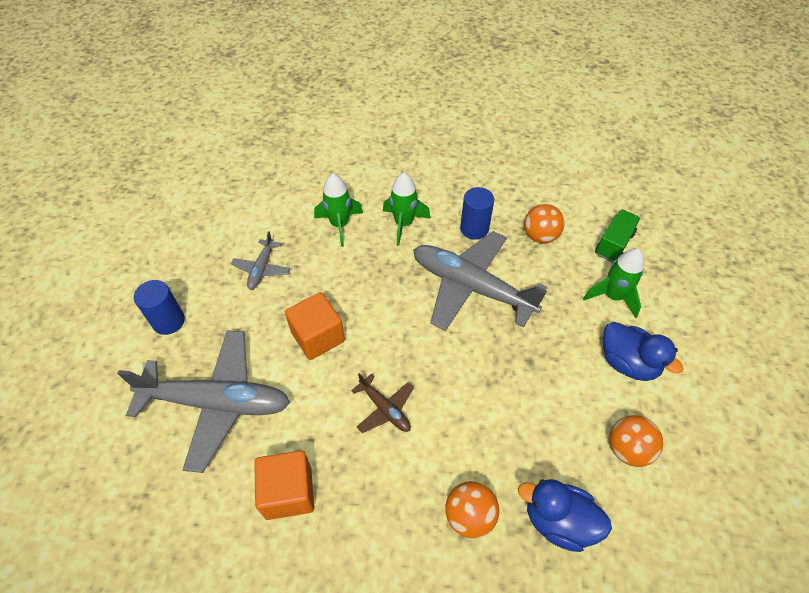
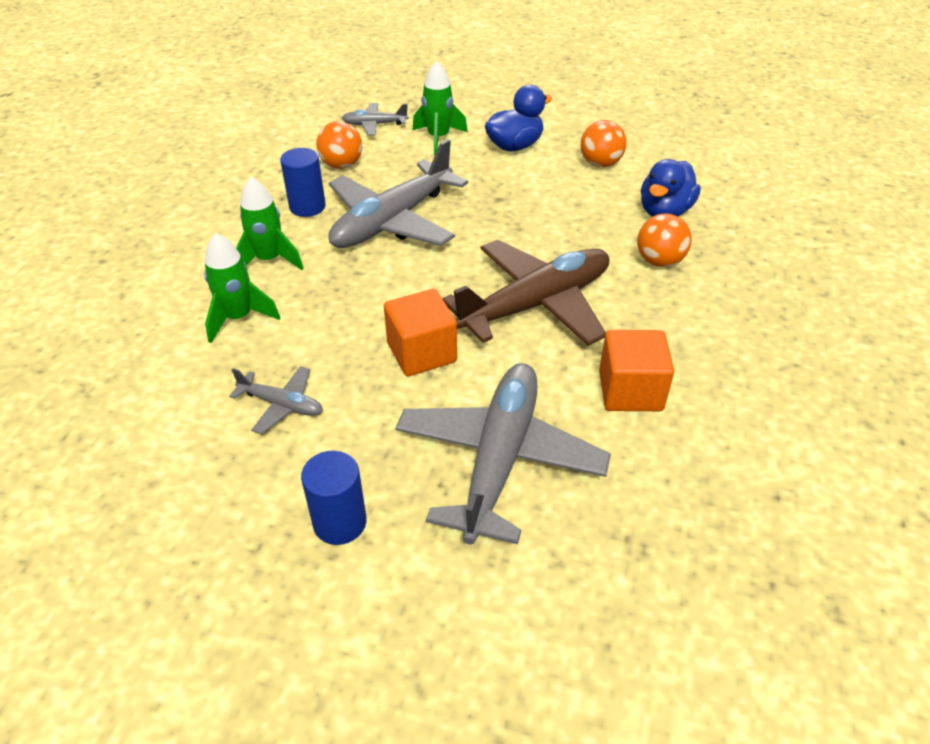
camera: 80 degrees left, 10 degrees down
brown plane [351,373,414,433] -> brown plane [442,240,609,346], size x2.15
green truck [595,210,640,262] -> grey plane [342,103,408,135]

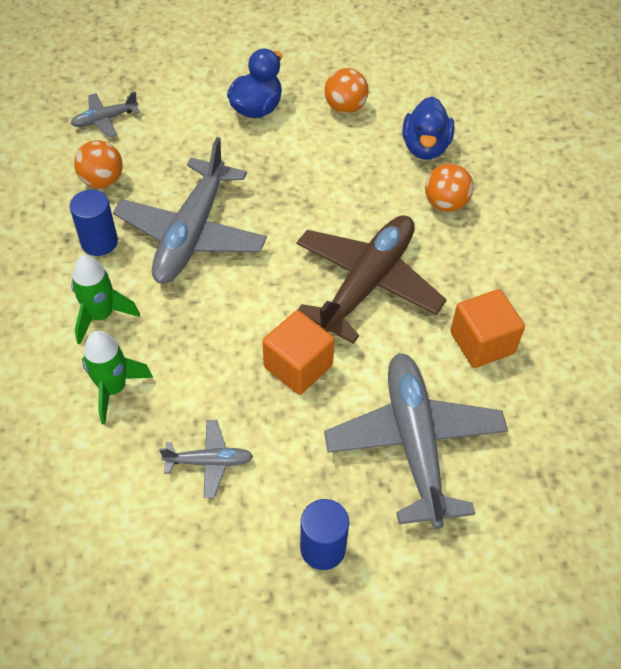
camera: 25 degrees left, 10 degrees up
green rocket [413,61,468,155] -> none

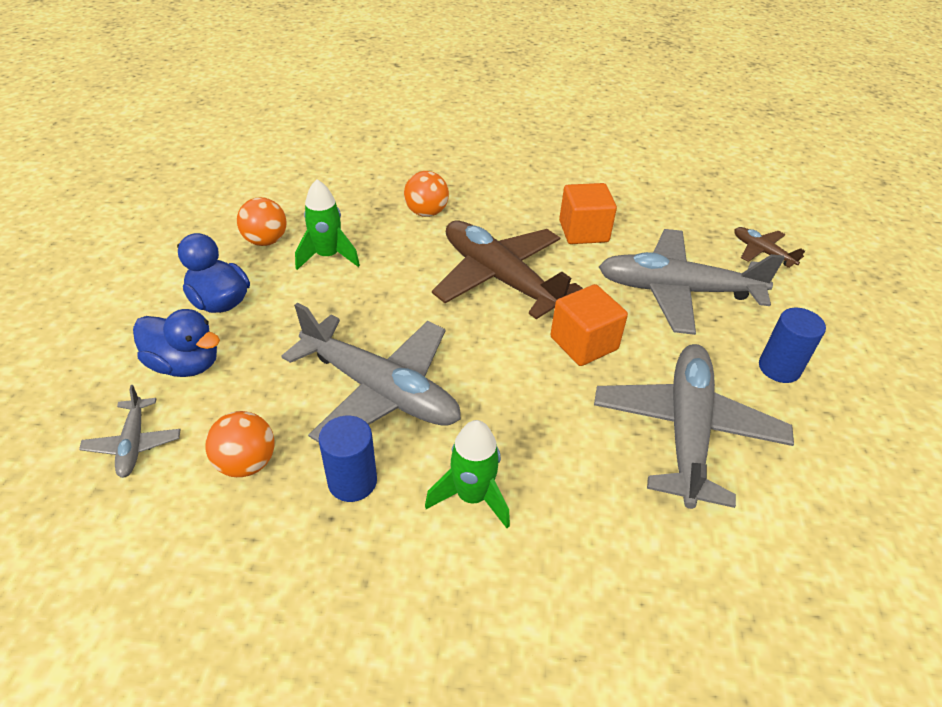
camera: 75 degrees left, 10 degrees down
green rocket [82,331,153,424] -> green rocket moved to [295,179,360,270]
grey plane [159,420,254,498] -> grey plane [594,344,794,509], size x2.15
blue duck [403,96,454,160] -> blue duck moved to [133,309,220,377]
none -> brown plane [734,227,805,268]

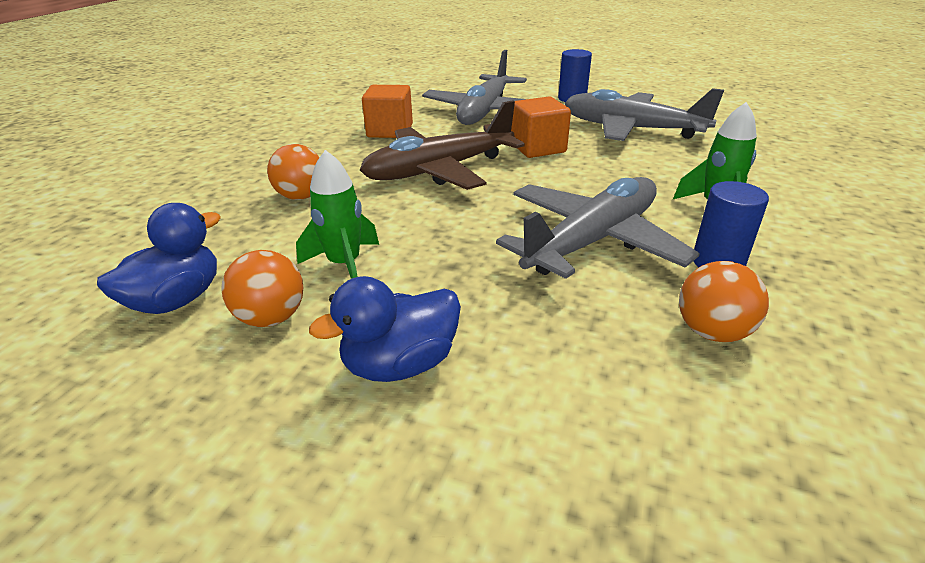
camera: 75 degrees left, 10 degrees down
grey plane [79,385,181,478] -> none
blue duck [133,309,220,377] -> blue duck moved to [97,203,221,314]
brown plane [734,227,805,268] -> none

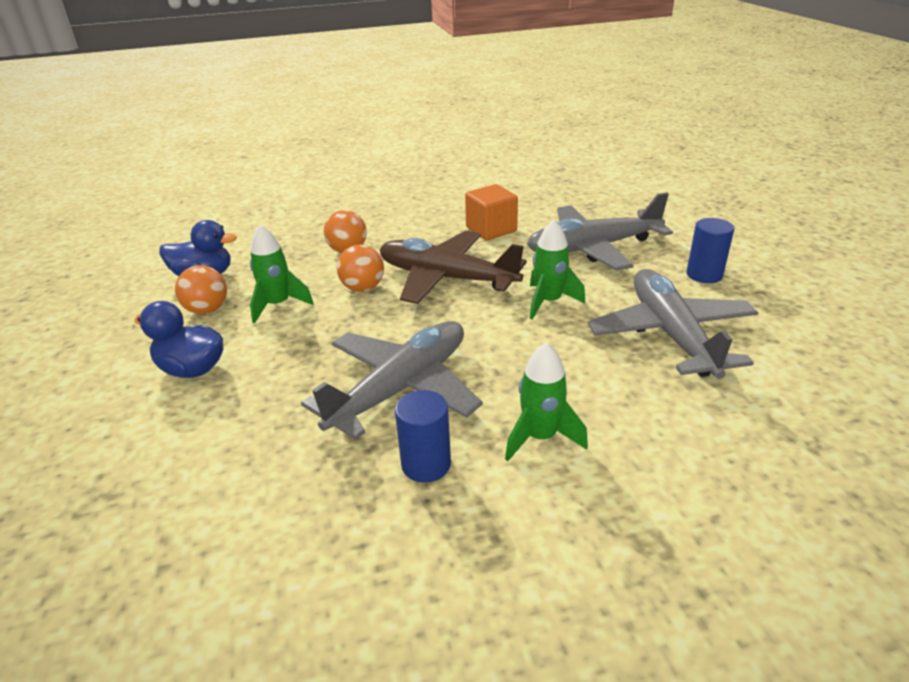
camera: 55 degrees right, 0 degrees up
grey plane [496,177,700,279] -> grey plane turned 60 degrees counterclockwise [301,321,483,440]
orange cube [511,96,571,158] -> green rocket [530,220,586,320]
orange ball [679,261,769,342] -> orange ball moved to [337,244,384,292]

